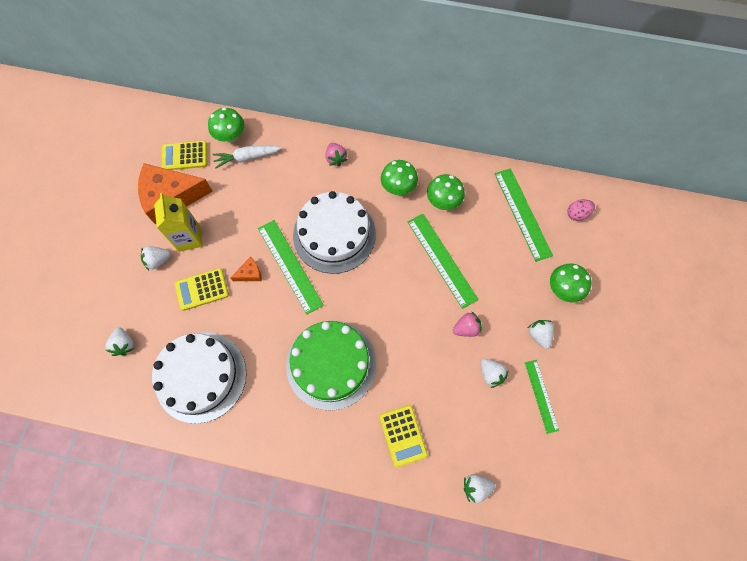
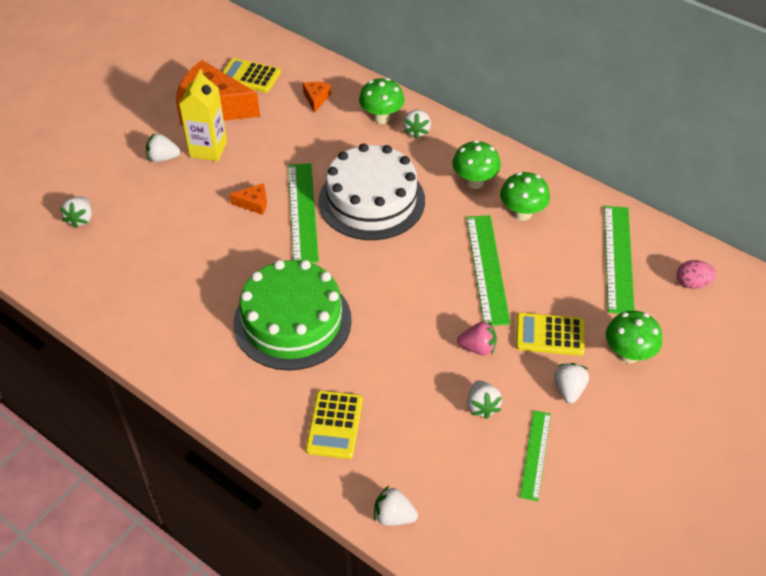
camera: 25 degrees right, 20 degrees down
white cake [152,332,246,424] -> none
yellow calculator [175,268,229,311] -> yellow calculator moved to [516,313,585,356]
green mushroom [208,108,244,143] -> green mushroom moved to [359,78,404,124]
white carrot [212,146,282,169] -> orange cheese [303,82,331,113]
pink strawberry [325,143,348,166] -> white strawberry [403,110,431,139]

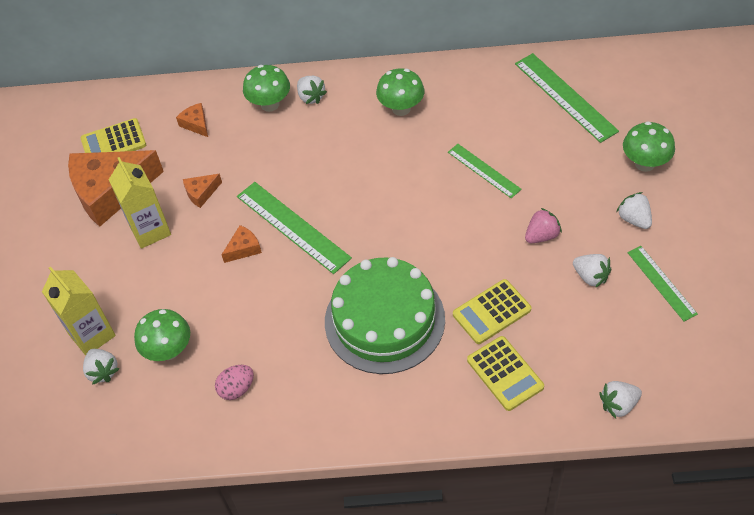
camera: 35 degrees left, 5 degrees up
white strawberry [146,133,180,162] -> none
white cake [318,143,425,240] -> none
green ruler [466,215,511,326] -> green ruler [448,144,522,198], size x0.62
green mushroom [500,172,550,221] -> green mushroom moved to [134,309,190,361]
yellow calculator [516,313,585,356] -> yellow calculator moved to [453,279,531,344]
pink egg [677,260,716,289] -> pink egg moved to [215,365,254,400]
none -> yellow carton [42,266,116,356]
none -> orange cheese [183,174,222,208]

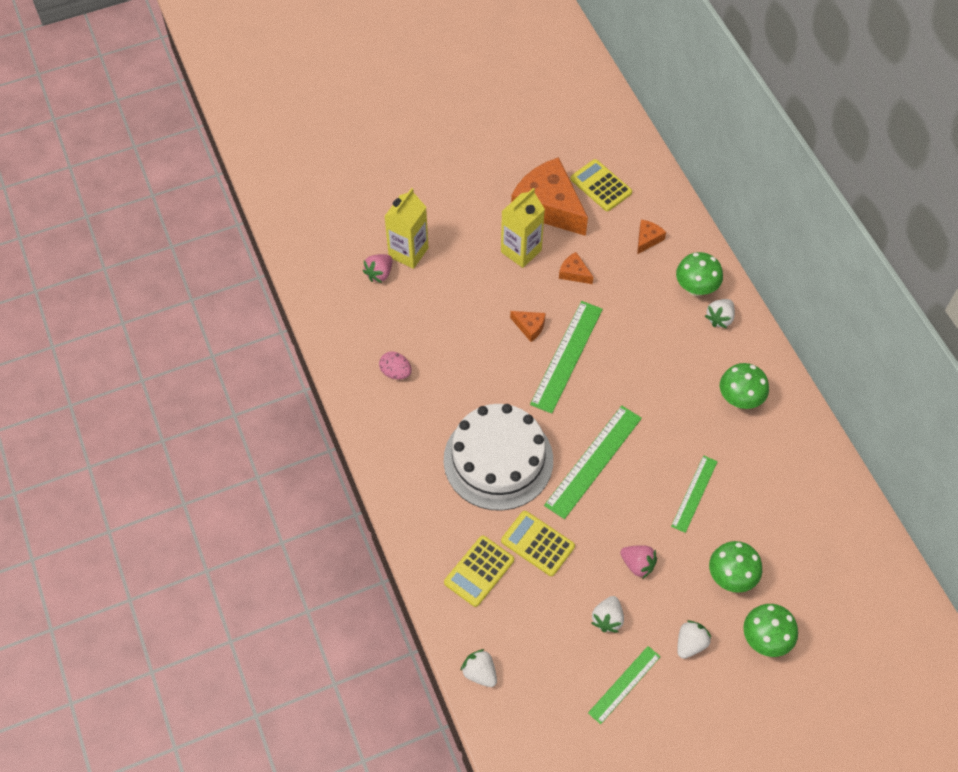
camera: 65 degrees right, 5 degrees up
white strawberry [83,349,119,385] -> pink strawberry [362,254,393,283]
green mushroom [134,309,190,361] -> green mushroom moved to [709,541,762,593]
green cake [325,257,445,374] -> white cake [444,404,553,511]
green ruler [515,53,619,143] -> green ruler moved to [544,406,642,519]

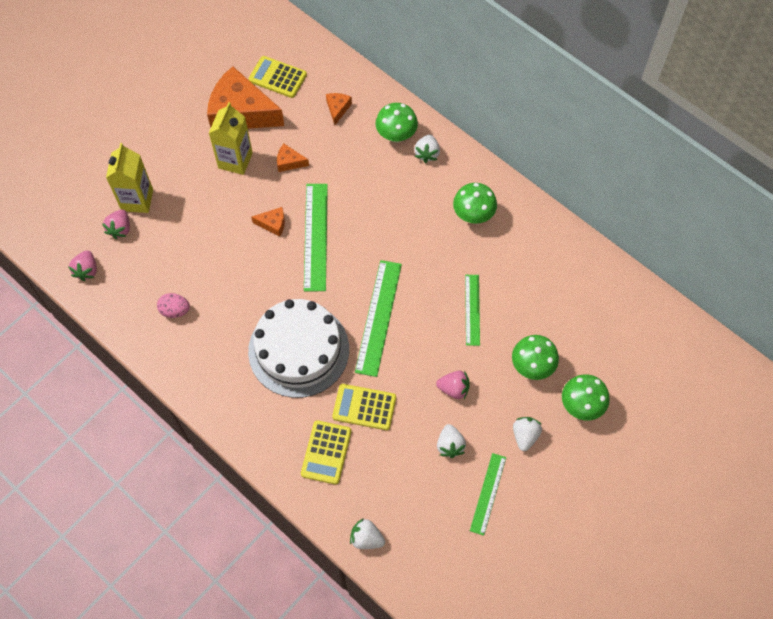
camera: 25 degrees left, 5 degrees up
none -> pink strawberry [69,250,97,281]

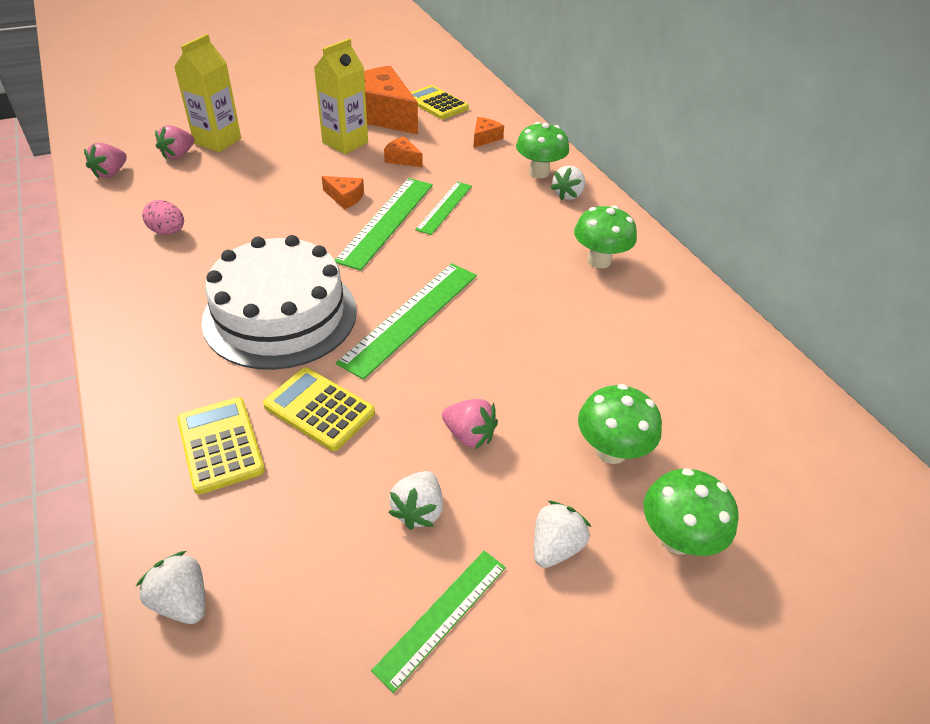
camera: 20 degrees right, 20 degrees down
yellow calculator [301,420,351,485] -> yellow calculator turned 120 degrees clockwise [177,397,265,495]
green ruler [465,275,480,346] -> green ruler moved to [415,182,472,235]

